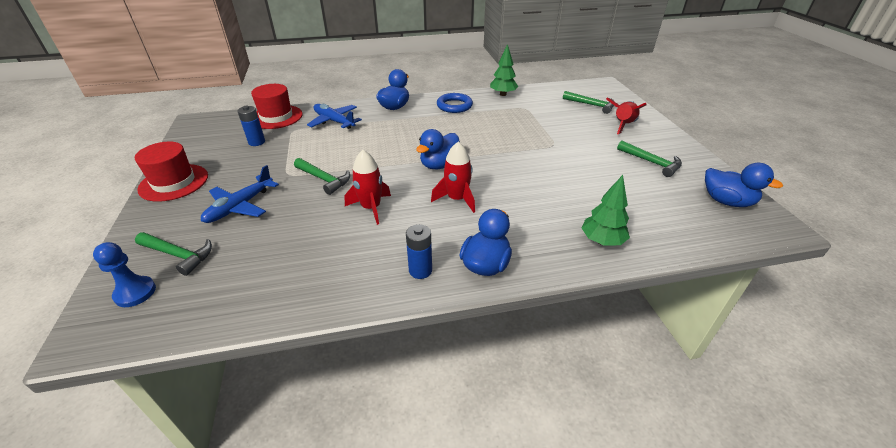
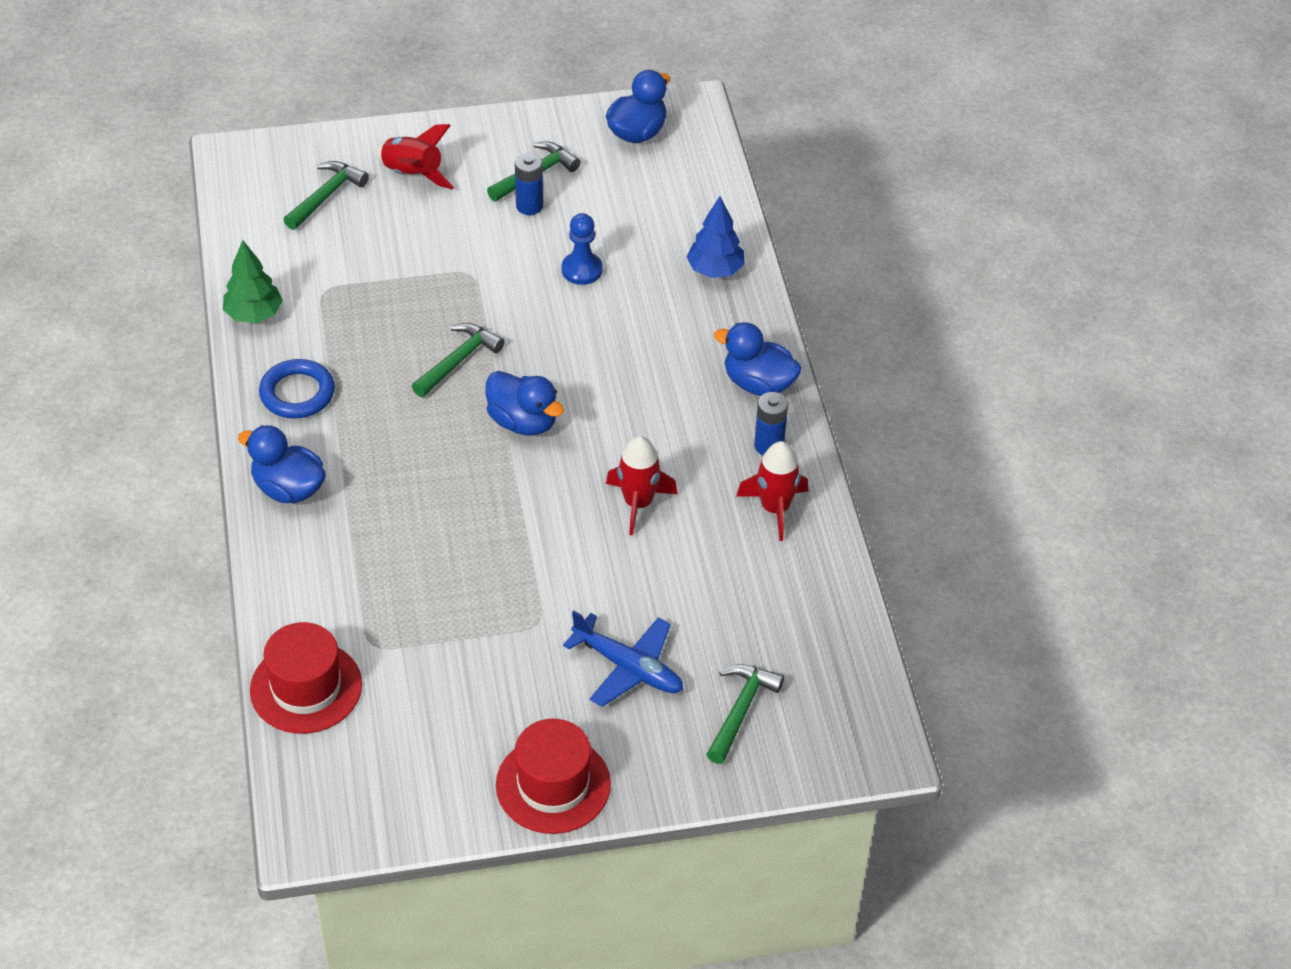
camera: 90 degrees left, 10 degrees up
blue pawn [93,242,156,307] -> blue pawn moved to [562,213,603,285]
blue battery [238,106,265,146] -> blue battery moved to [515,153,543,215]
green hammer [294,158,350,195] -> green hammer moved to [412,323,505,397]
blue plane [307,104,362,129] -> none
red rocket [431,142,475,213] -> red rocket moved to [736,441,808,541]
green tree [581,175,630,246] -> blue tree [686,196,744,278]

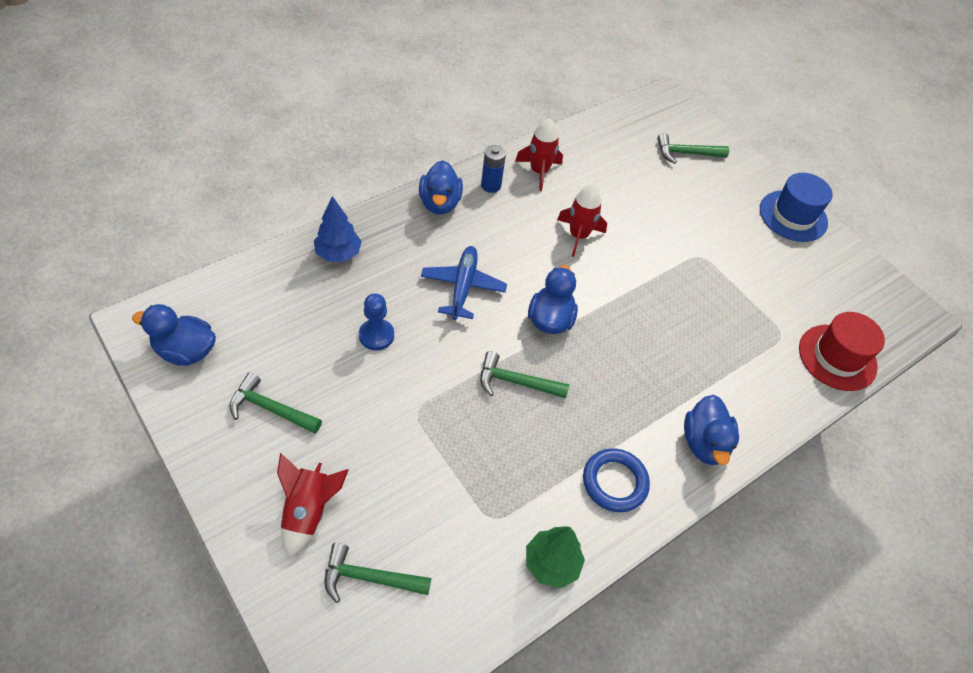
camera: 120 degrees left, 5 degrees up
red hat [496,719,611,834] -> blue hat [760,173,833,242]
blue battery [515,153,543,215] -> none
blue plane [563,610,683,707] -> blue plane moved to [421,246,507,320]

